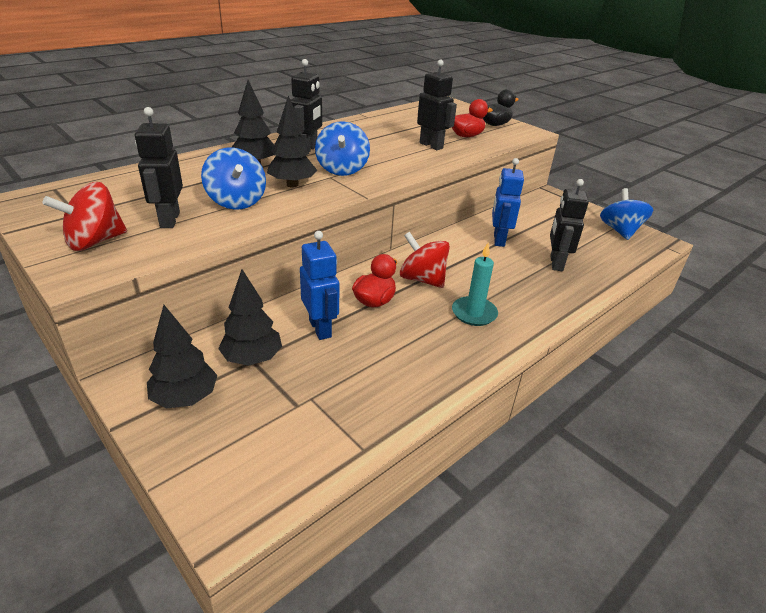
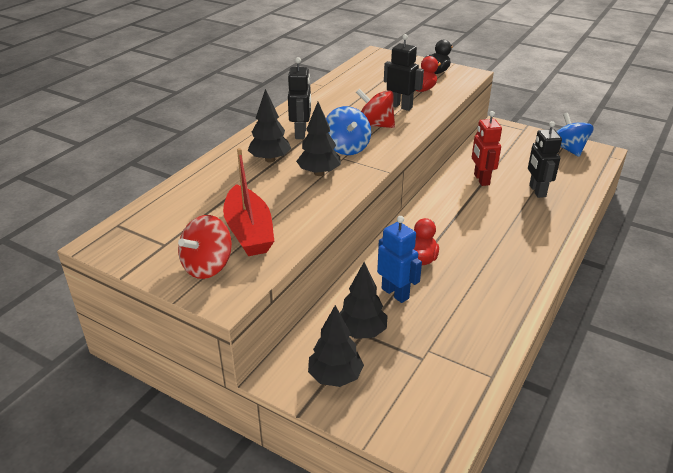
camera: 15 degrees left, 0 degrees up
black robot [135,107,183,228] -> red boat [223,148,274,256]
blue spinning top [201,148,266,210] -> none
red spinning top [400,232,450,288] -> red spinning top moved to [356,89,395,128]
turquoise candle [452,243,498,326] -> none
blue robot [492,158,524,247] -> red robot [472,111,502,186]

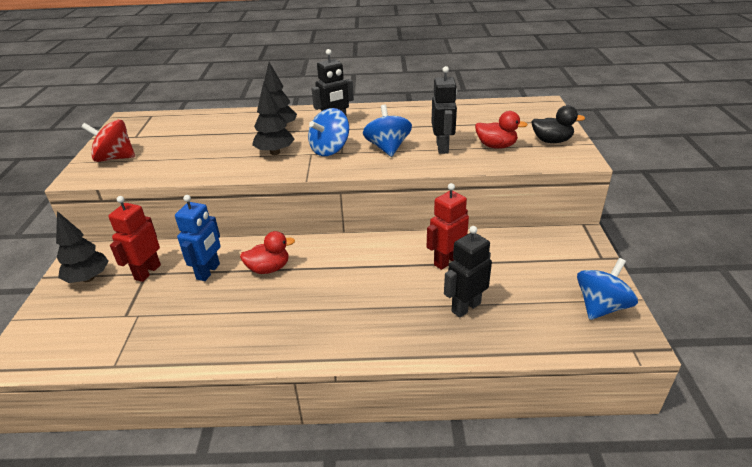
camera: 60 degrees right, 0 degrees up
red boat [223,148,274,256] -> none
black tree [340,262,387,339] -> red robot [108,196,161,282]
red spinning top [356,89,395,128] -> blue spinning top [363,105,412,157]

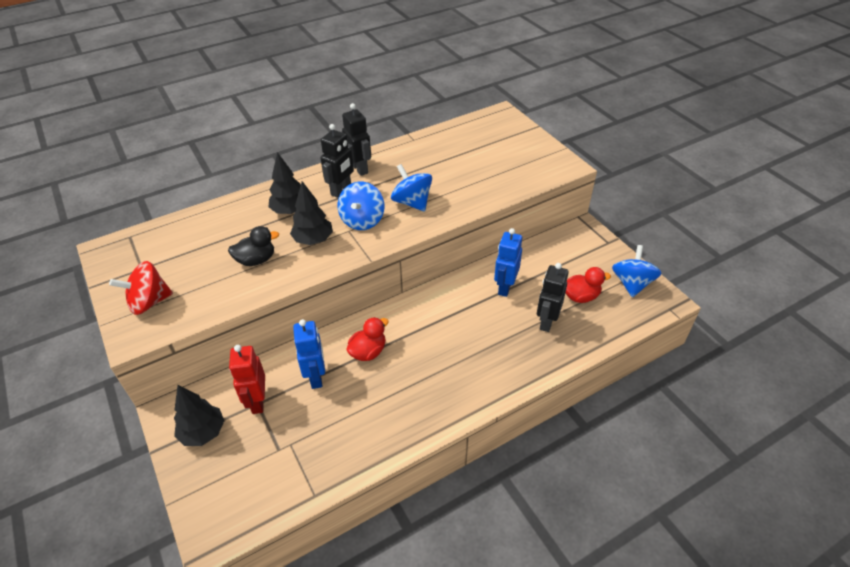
camera: 30 degrees left, 10 degrees up
red robot [427,183,469,270] -> blue robot [494,228,522,297]
black robot [432,66,457,154] -> black robot moved to [342,103,371,176]
red duck [475,111,528,149] -> red duck moved to [566,267,611,303]
black duck [531,105,585,143] -> black duck moved to [228,226,279,266]

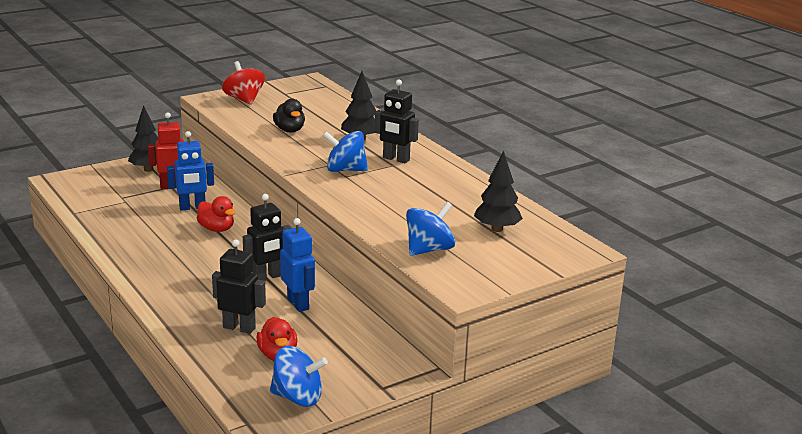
camera: 85 degrees right, 20 degrees down
black tree [290,181,333,245] -> black tree moved to [474,150,523,232]
black robot [342,103,371,176] -> black robot moved to [243,194,291,281]
blue spinning top [391,164,432,212] -> blue spinning top moved to [406,202,455,256]
blue robot [494,228,522,297] -> blue robot turned 45 degrees clockwise [280,218,315,312]

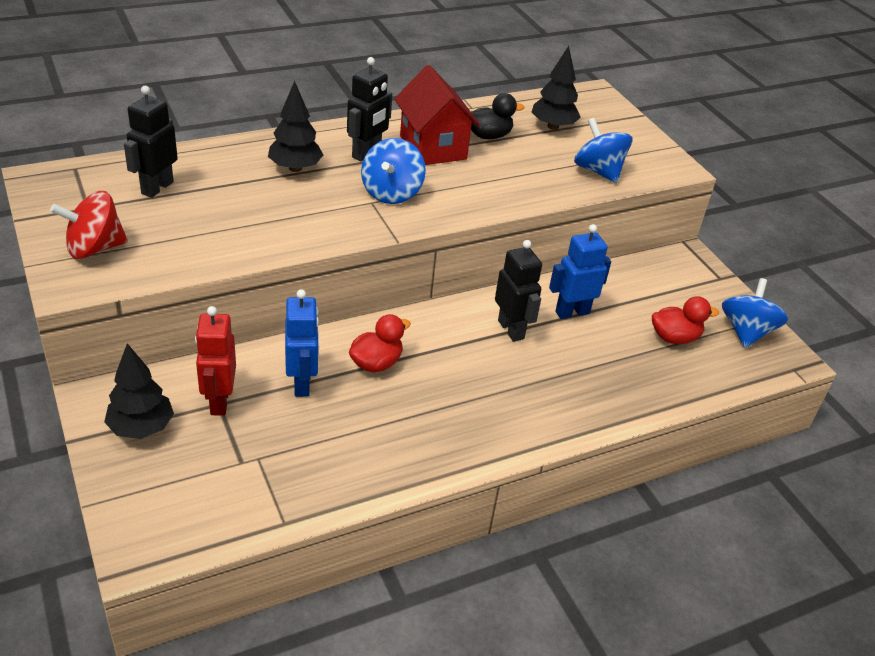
camera: 85 degrees left, 15 degrees up
black robot [212,239,266,334] -> black robot moved to [124,86,178,198]
black duck [273,99,305,133] -> black duck moved to [470,93,524,139]
none -> red house [394,65,480,165]

